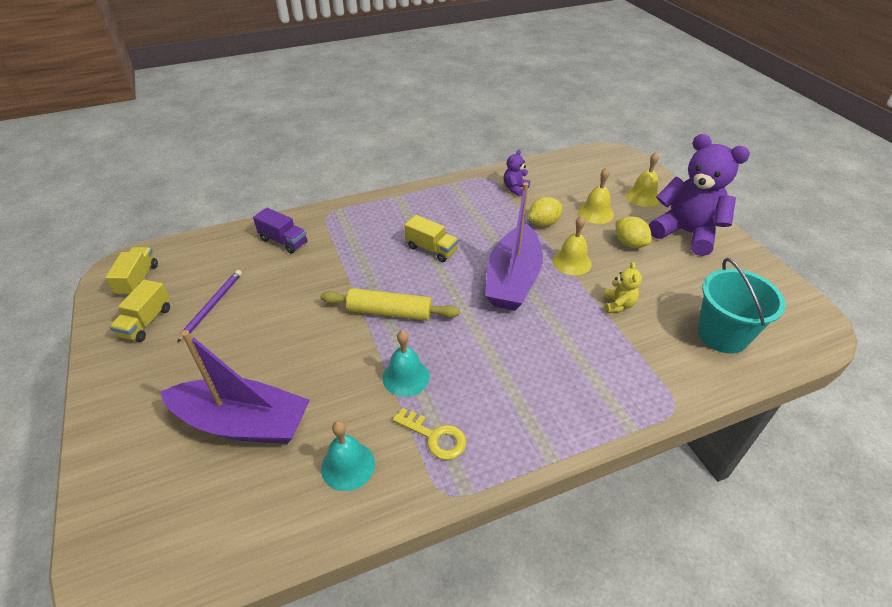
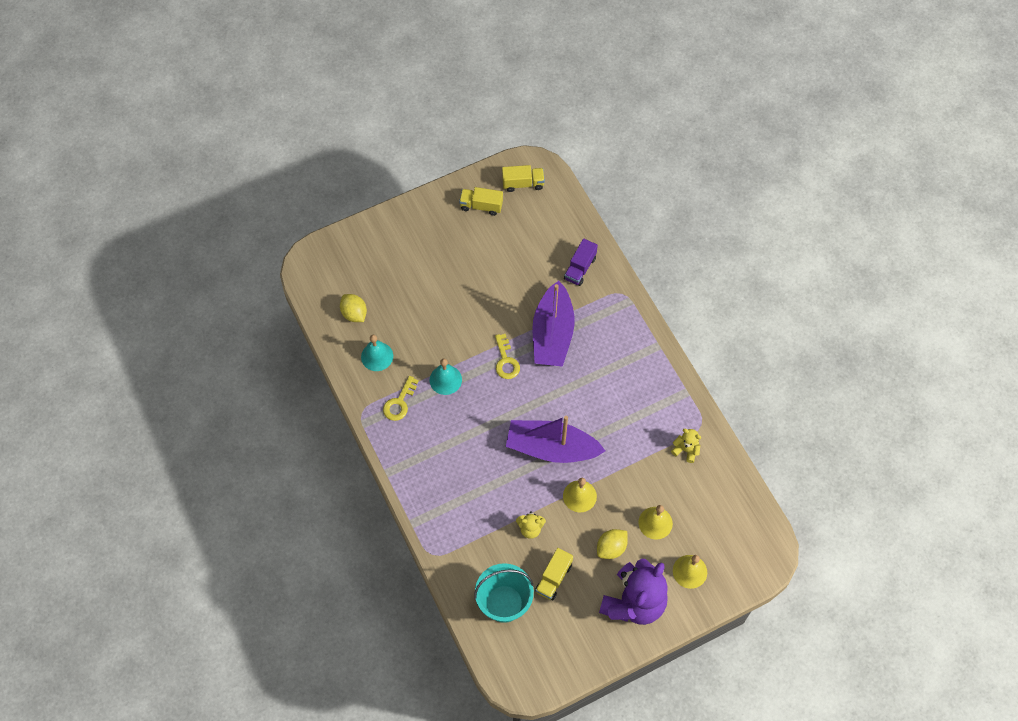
camera: 85 degrees right, 20 degrees up
purple boat [160,330,310,444] -> purple boat moved to [532,281,575,367]
purple pencil [177,270,242,343] -> none
yellow rolling pin [320,288,460,321] -> yellow key [495,334,520,379]
yellow truck [404,215,458,262] -> yellow truck moved to [535,548,573,600]
purple teddy bear [504,150,530,196] -> yellow teddy bear [671,429,701,463]
yellow lemon [528,197,563,227] -> yellow lemon moved to [340,294,367,322]

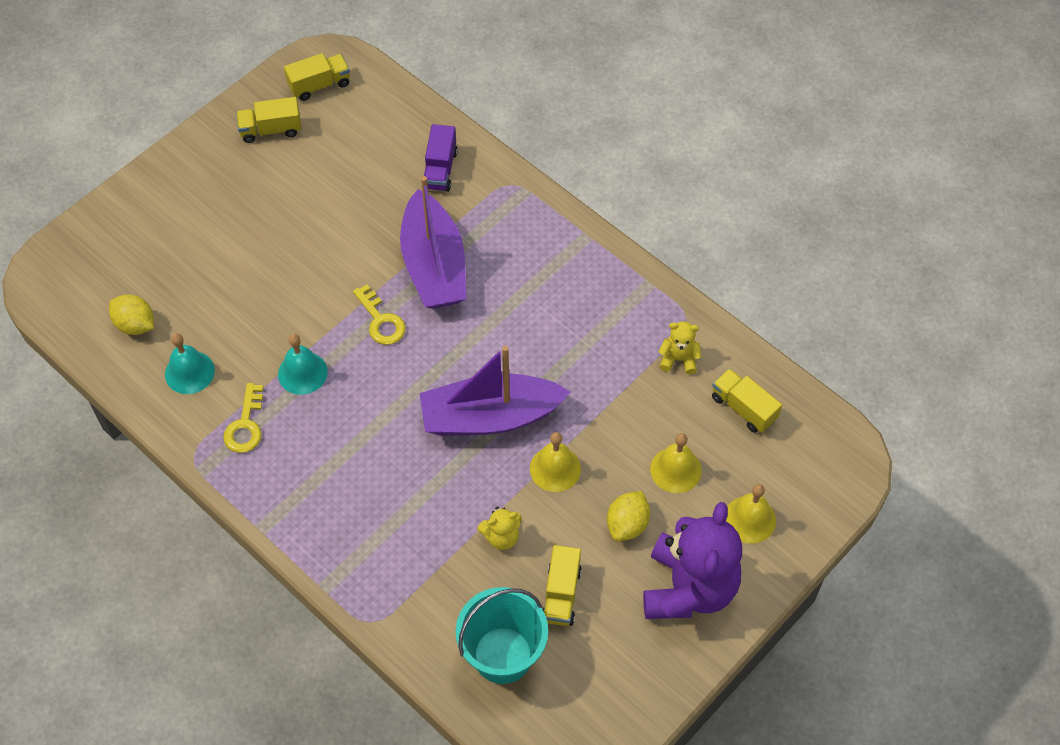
camera: 20 degrees left, 5 degrees down
none -> yellow truck [712,368,782,433]

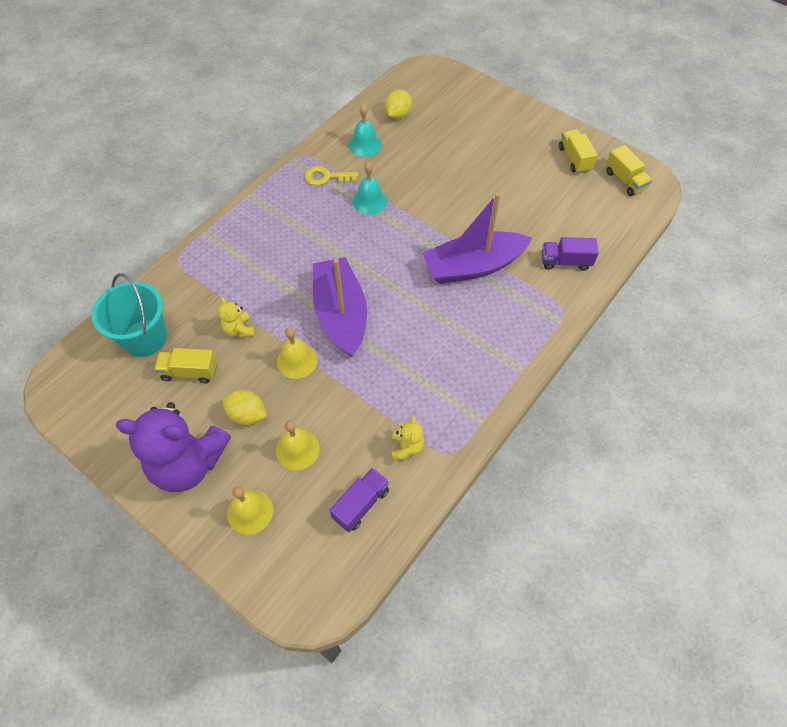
camera: 85 degrees right, 0 degrees up
yellow key [353,284,406,345] -> none
yellow truck [712,368,782,433] -> purple truck [329,468,389,532]

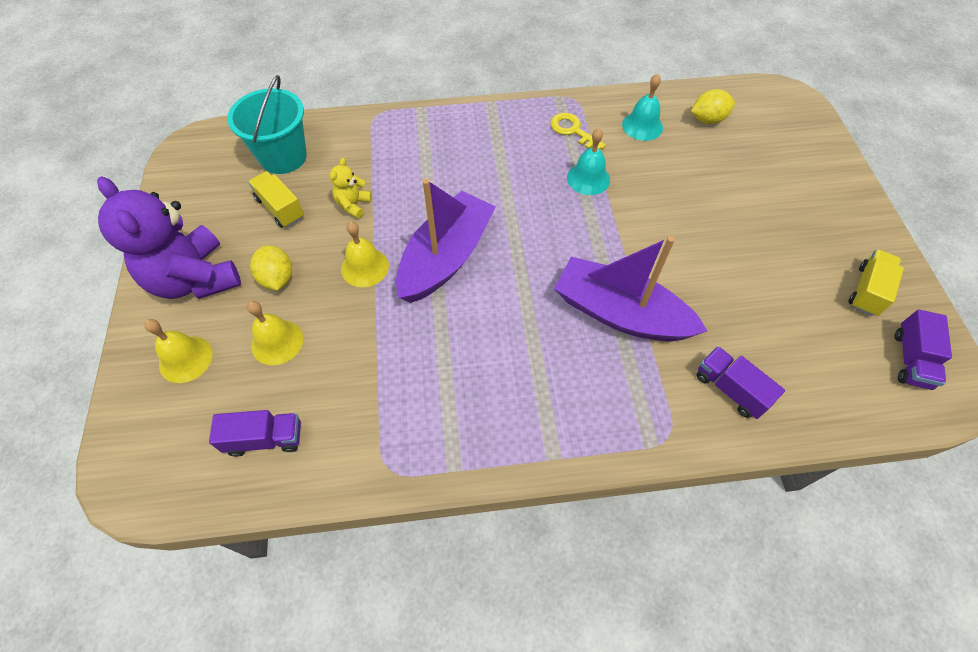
camera: 45 degrees right, 0 degrees up
yellow teddy bear [391,416,424,461] -> none
yellow truck [606,145,652,196] -> purple truck [895,310,952,390]

